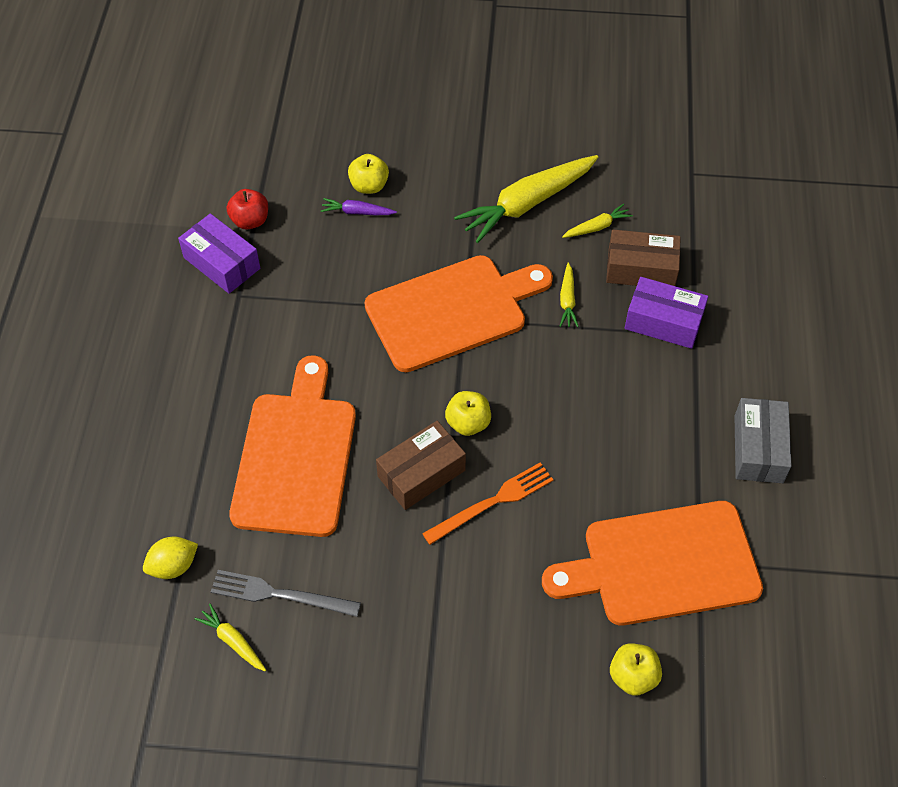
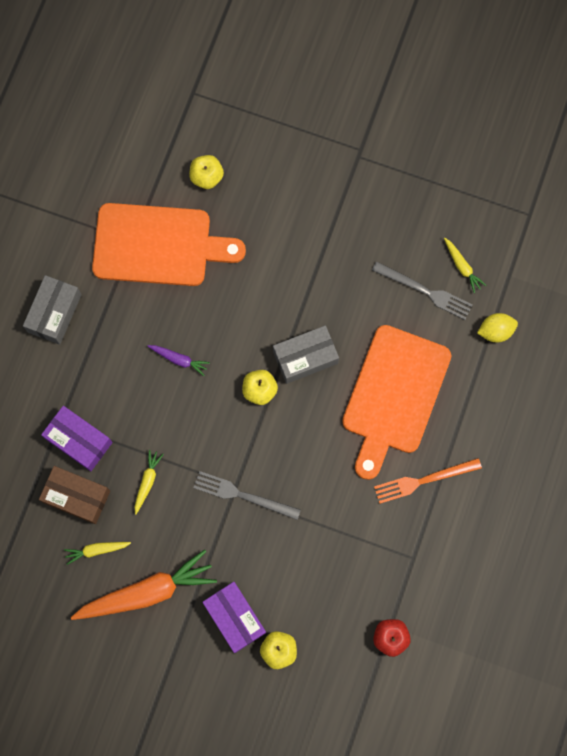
camera: 165 degrees left, 20 degrees up
purple box [178,213,260,294] -> purple box moved to [202,582,266,653]
purple carrot [321,198,397,215] -> purple carrot moved to [148,345,210,376]
orange cutting board [365,255,553,372] -> grey fork [193,471,301,520]
brown box [376,421,466,510] -> grey box [273,325,339,384]
orange fork [422,462,553,545] -> orange fork moved to [374,458,482,504]
yellow carrot [454,155,598,243] -> orange carrot [71,550,217,620]

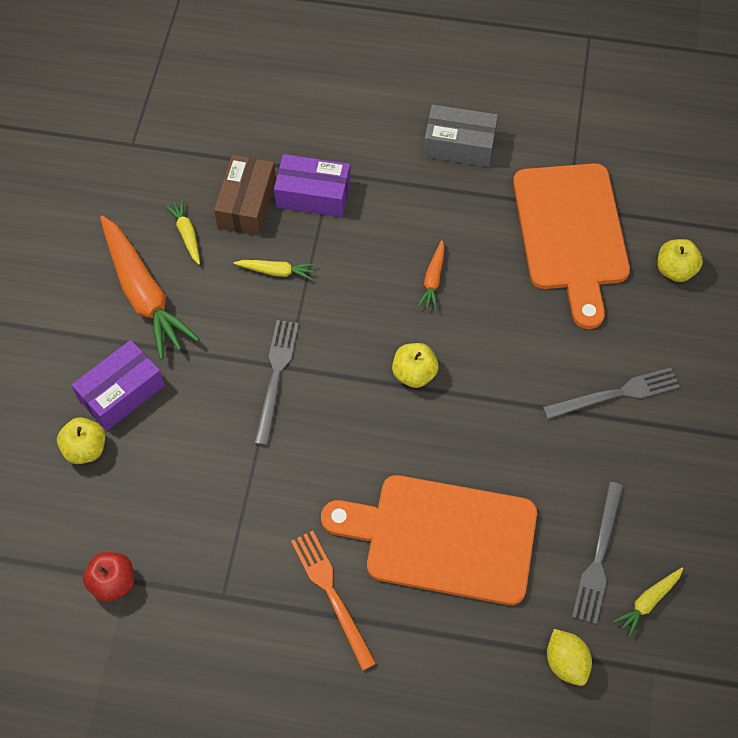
camera: 80 degrees right, 15 degrees down
purple box [41,406,113,471] -> purple box turned 75 degrees clockwise [274,154,351,217]
purple carrot [148,345,210,376] -> orange carrot [418,240,445,310]
grey box [273,325,339,384] -> none
none -> grey fork [543,367,680,419]

